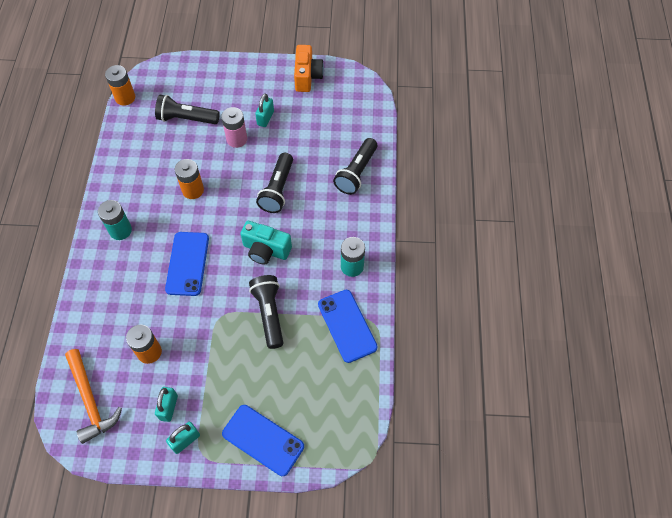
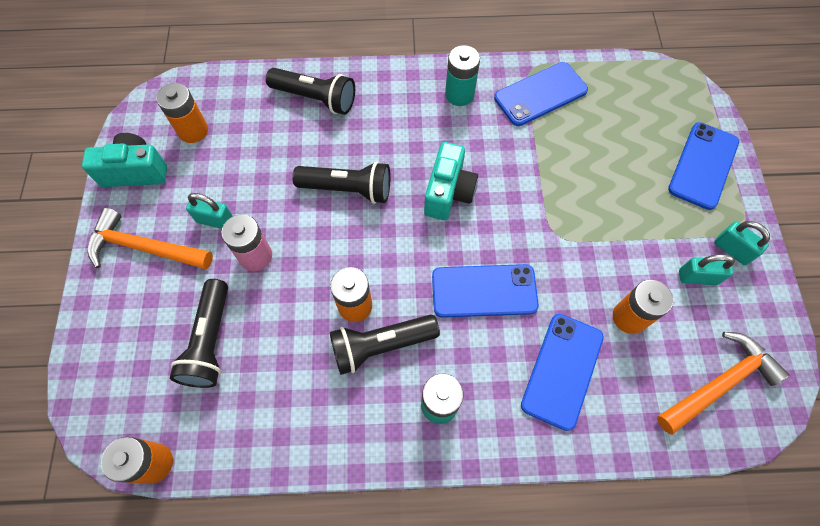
camera: 95 degrees left, 5 degrees up
black flashlight [249,275,283,349] -> black flashlight moved to [330,315,440,375]
orange camera [294,45,324,92] -> turquoise camera [82,133,167,187]
none -> orange hammer [87,208,213,269]
none -> orange battery [156,83,208,143]
none -> blue phone [521,314,604,431]

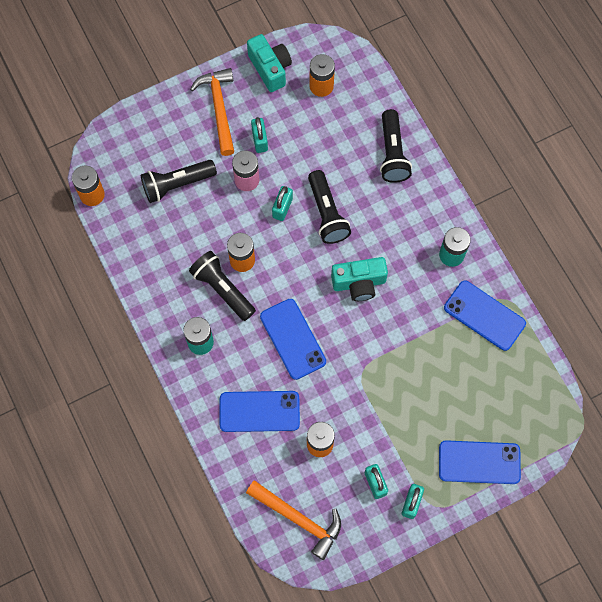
camera: 65 degrees right, 5 degrees up
none -> turquoise padlock [272,186,293,221]

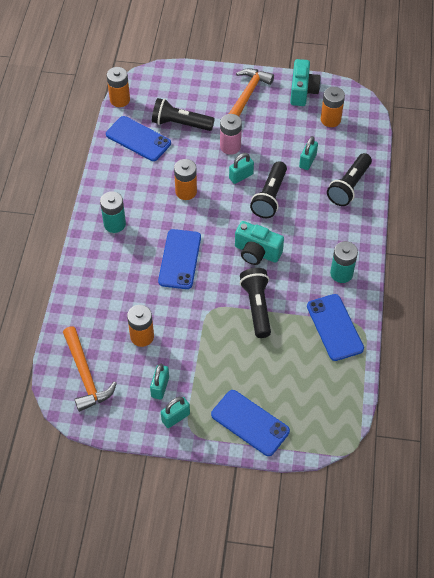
camera: 35 degrees right, 15 degrees down
black flashlight [189,251,256,321] -> black flashlight moved to [240,268,271,338]
blue phone [220,391,300,432] -> blue phone moved to [106,116,171,161]
turquoise padlock [251,117,268,153] -> turquoise padlock moved to [299,136,318,170]

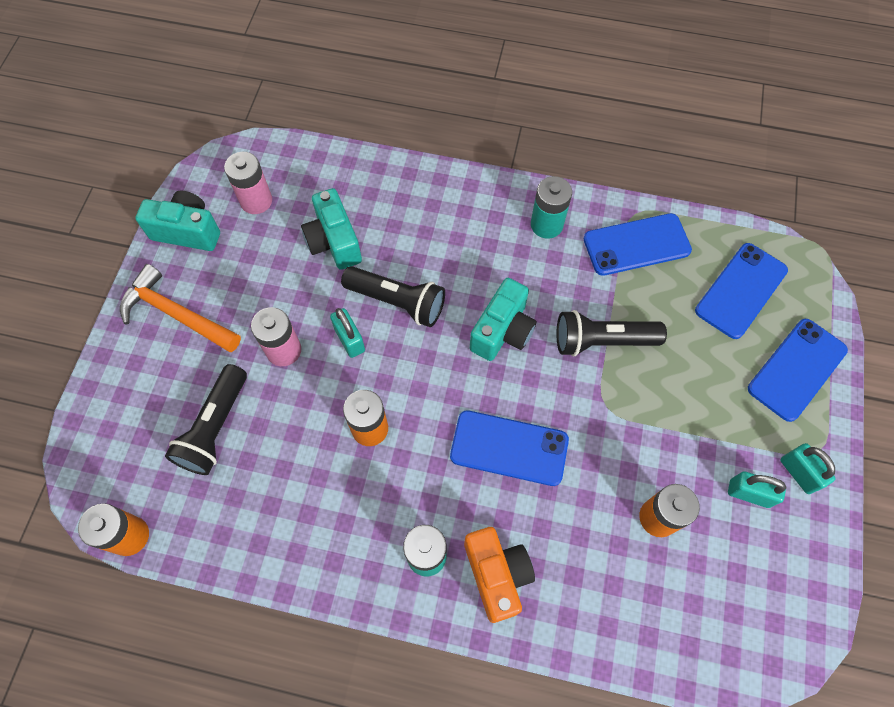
camera: 85 degrees left, 10 degrees up
orange hammer [63,326,117,412] -> none
blue phone [106,116,171,161] -> blue phone moved to [695,243,788,339]
turquoise padlock [299,136,318,170] -> turquoise camera [301,188,362,270]
orange battery [321,87,345,127] -> pink battery [224,152,272,214]
black flashlight [327,153,372,206] -> none
none -> orange camera [464,527,535,623]

